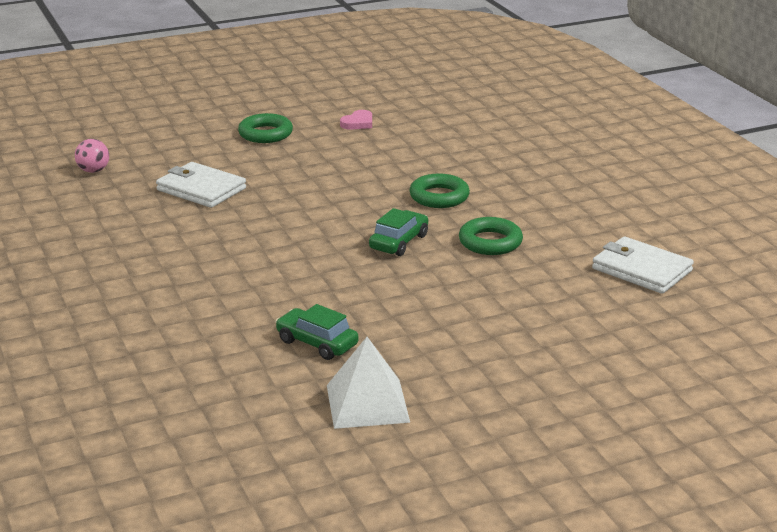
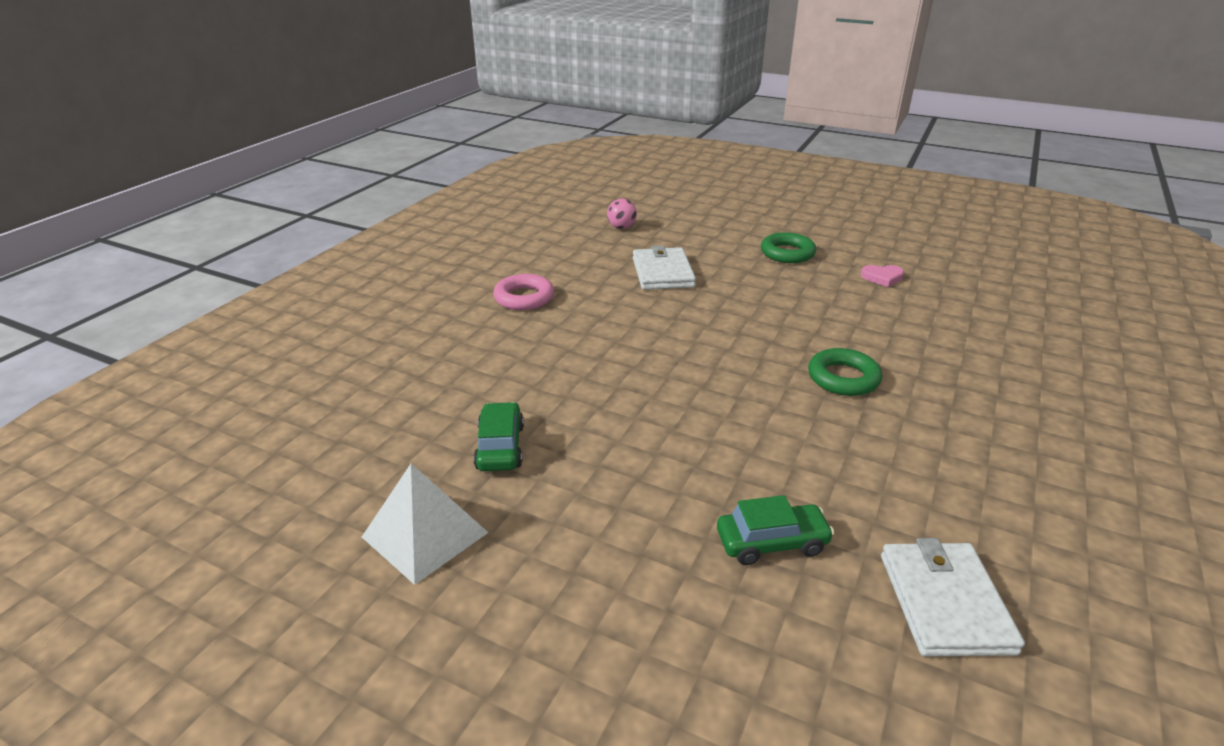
camera: 50 degrees right, 5 degrees up
green car [369,208,428,256] -> green car moved to [717,495,834,565]
green ring [459,217,523,255] -> none
none -> pink ring [493,274,554,310]

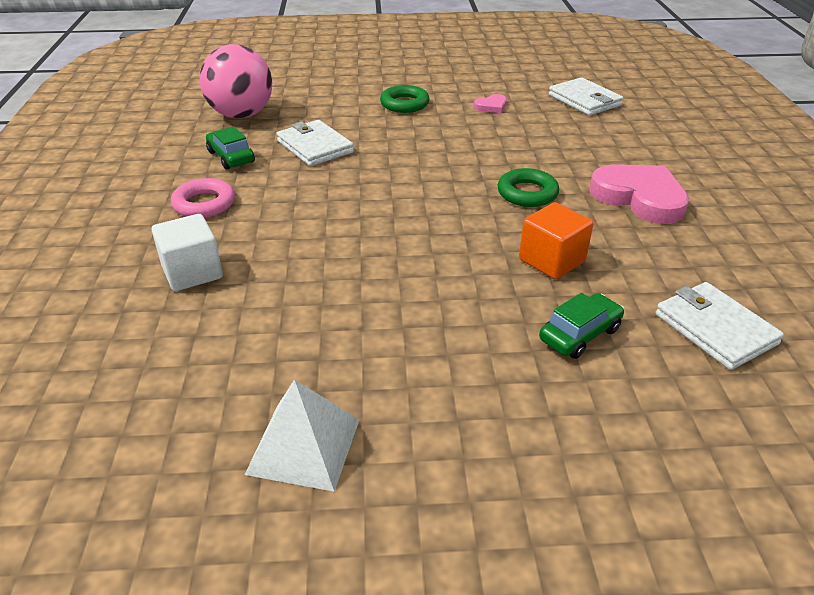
camera: 30 degrees left, 5 degrees up
green car [473,402,524,471] -> green car moved to [206,126,255,170]
pink ball [607,199,637,229] -> pink ball [199,44,272,118], size x2.32
none -> white cube [152,214,223,291]
none -> orange cube [519,202,593,279]
none -> white wallet [549,77,624,116]
none -> pink heart [590,164,689,224]

